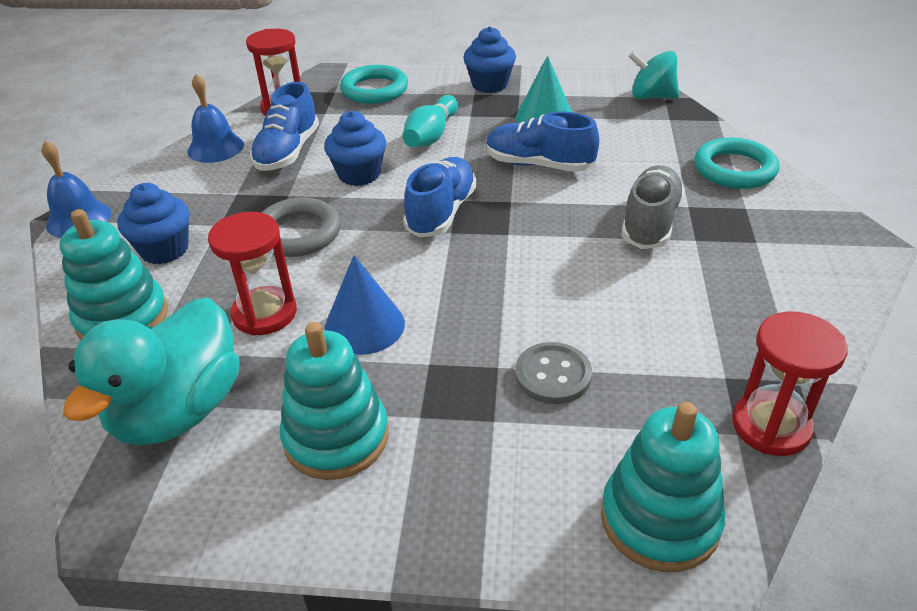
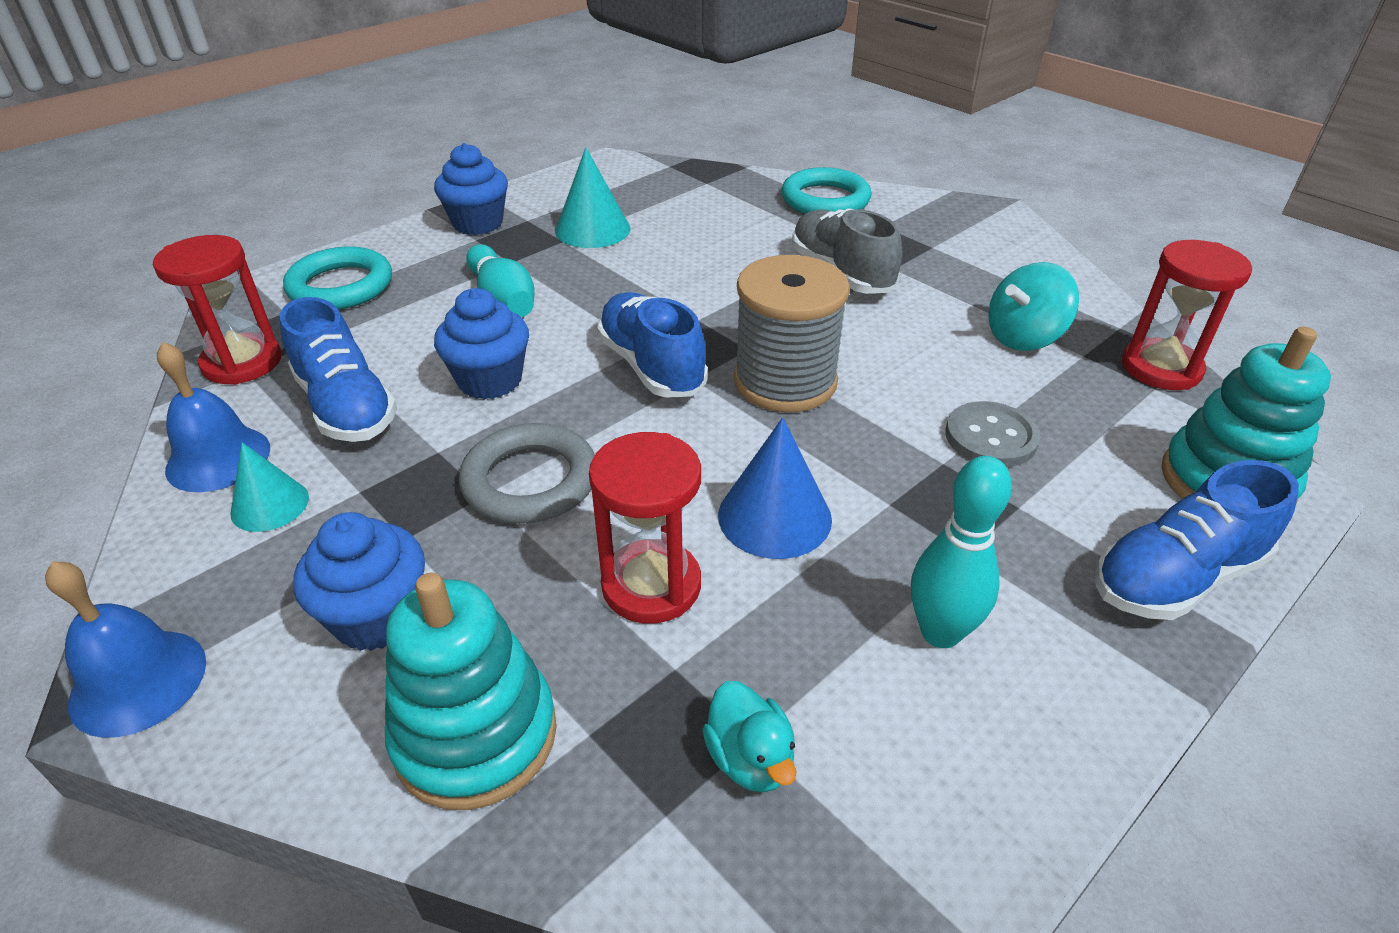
camera: 50 degrees left, 0 degrees up
turquoise duck [63,298,240,445] -> turquoise duck [702,681,797,792], size x0.43
turquoise stacking toy [280,322,389,480] -> turquoise bowling pin [911,456,1012,648]
blue shoe [486,112,599,172] -> blue shoe moved to [1095,460,1299,620]
turquoise spinning top [629,51,679,99] -> turquoise spinning top moved to [988,262,1079,351]
none -> turquoise cone [230,442,309,532]
none -> grey spool [734,255,850,412]

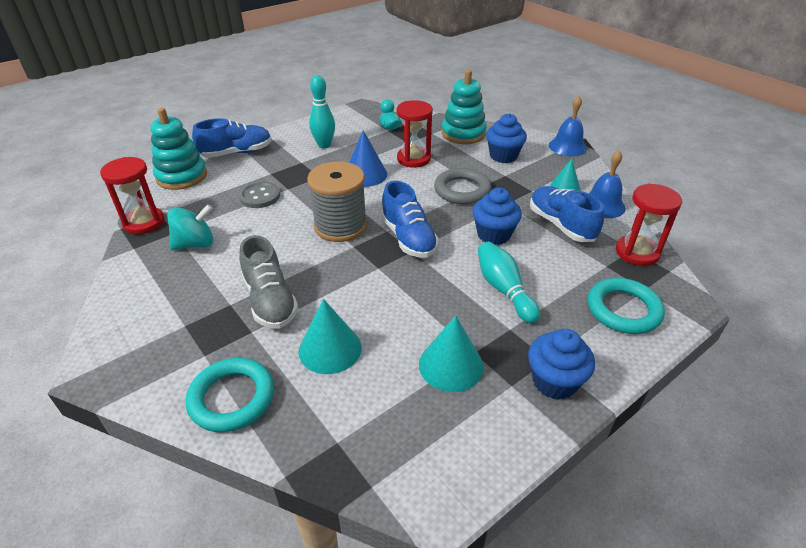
camera: 175 degrees left, 0 degrees up
none -> turquoise cone [299,299,362,374]

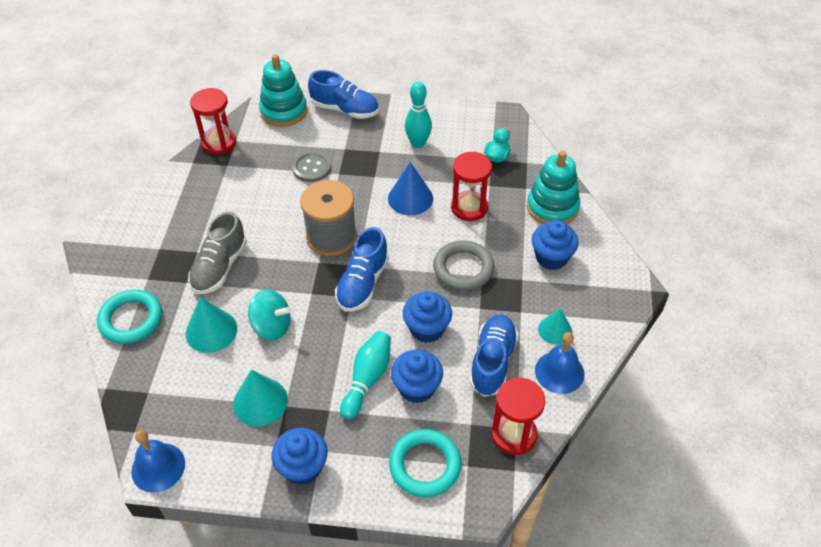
camera: 45 degrees right, 10 degrees up
turquoise spinning top [167,204,213,250] -> turquoise spinning top moved to [248,289,291,341]
blue bell [549,96,587,156] -> blue bell moved to [131,430,185,493]
none -> blue cupcake [391,349,443,404]

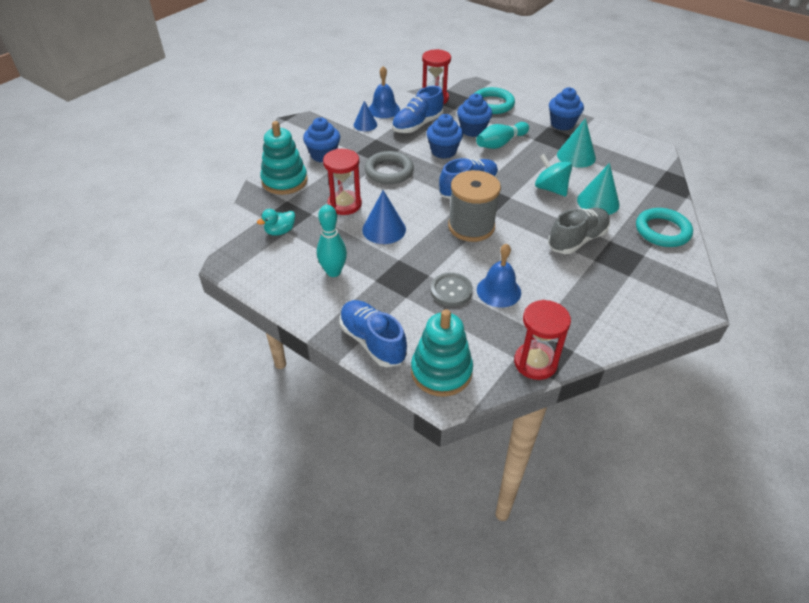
camera: 150 degrees left, 5 degrees down
blue bell [131,430,185,493] -> blue bell moved to [477,244,521,307]
turquoise cone [538,308,572,345] -> blue cone [354,101,377,131]

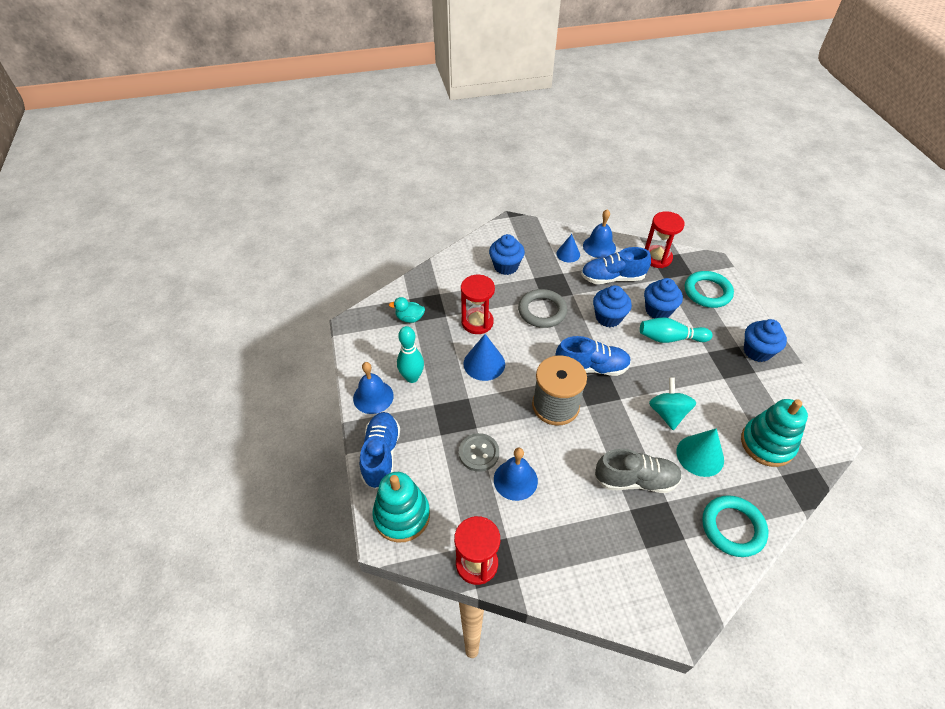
camera: 40 degrees right, 5 degrees up
turquoise stacking toy [260,121,308,195] -> turquoise stacking toy moved to [741,399,808,467]
turquoise cone [557,118,596,168] -> none
none -> blue bell [353,362,394,414]

